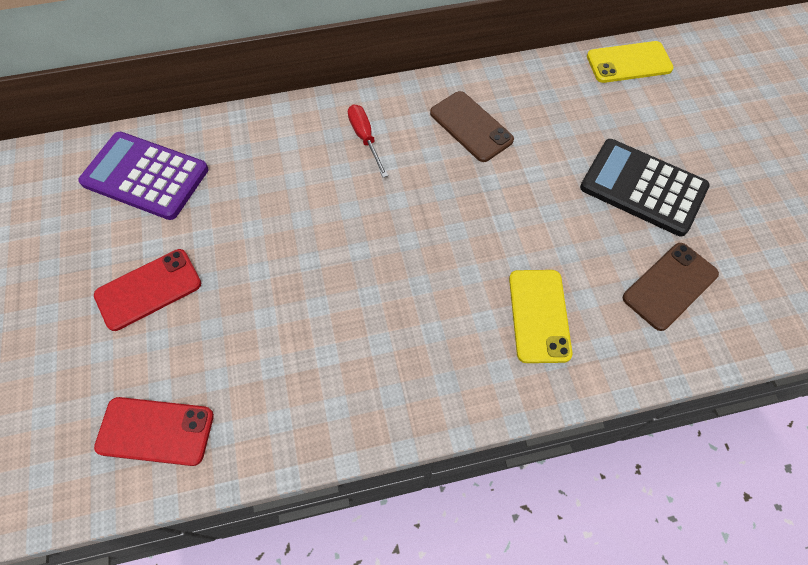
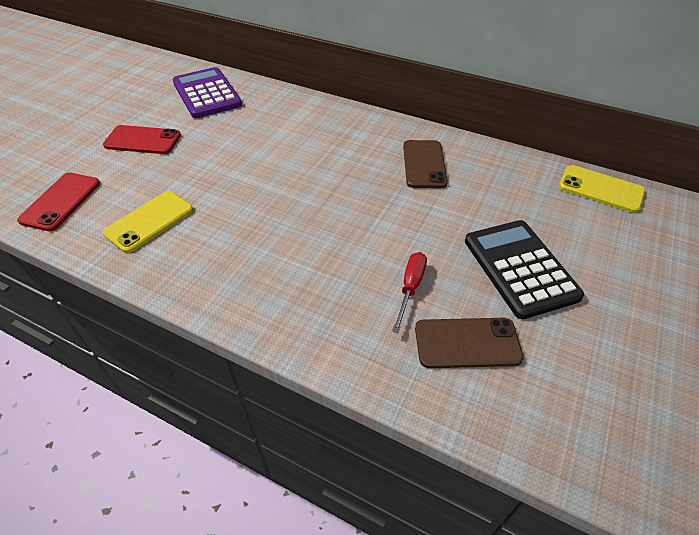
camera: 40 degrees right, 15 degrees down
red phone [94,397,214,466] -> red phone turned 60 degrees clockwise [17,173,100,231]
red screwdriver [348,104,388,177] -> red screwdriver moved to [392,252,427,333]
yellow phone [509,270,572,363] -> yellow phone moved to [103,191,193,253]

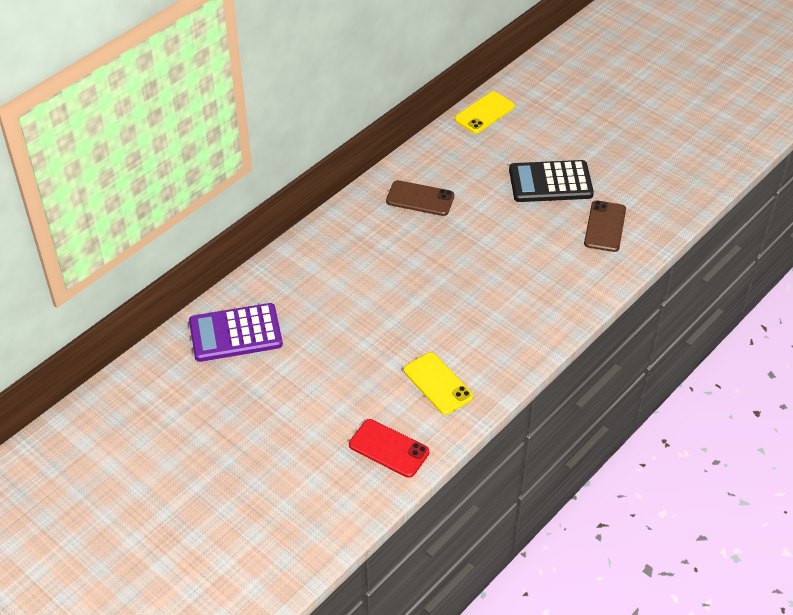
camera: 75 degrees left, 0 degrees up
red phone [103,125,181,154] -> none
red screwdriver [392,252,427,333] -> none

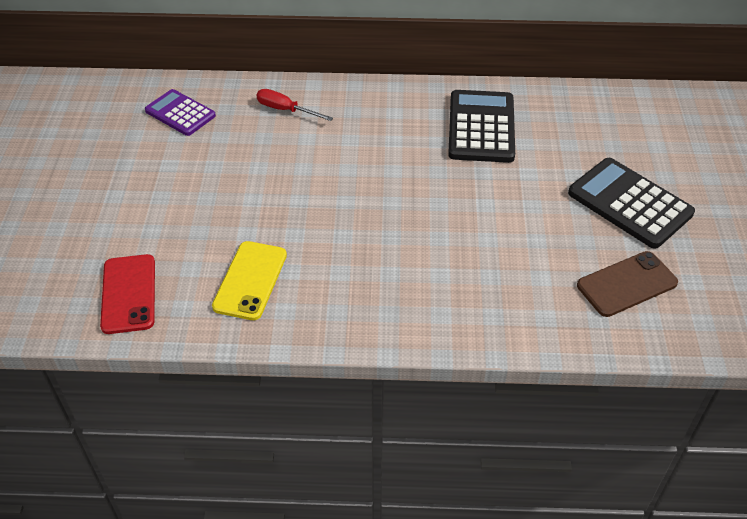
camera: 50 degrees right, 0 degrees up
purple calculator [189,303,283,362] -> purple calculator [145,89,216,136], size x0.64
brown phone [386,180,454,216] -> black calculator [448,90,515,163]
yellow phone [454,91,515,134] -> none
none -> red screwdriver [256,89,333,121]

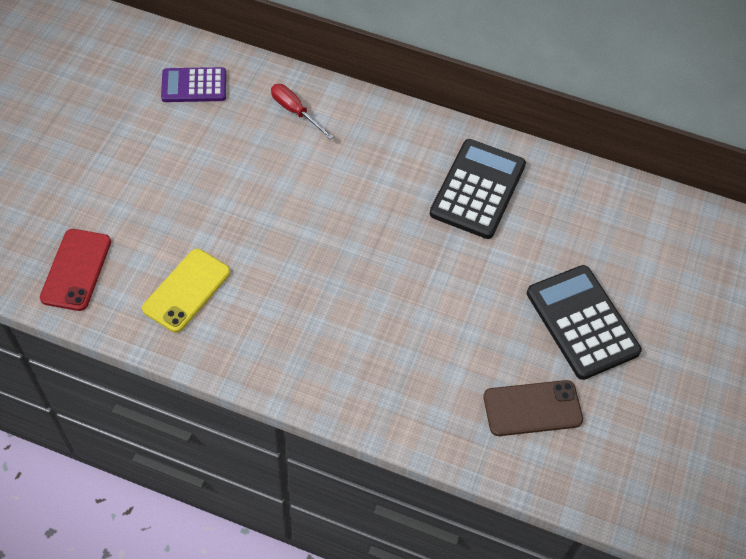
camera: 15 degrees right, 10 degrees up
purple calculator [145,89,216,136] -> purple calculator turned 60 degrees counterclockwise [161,67,226,102]

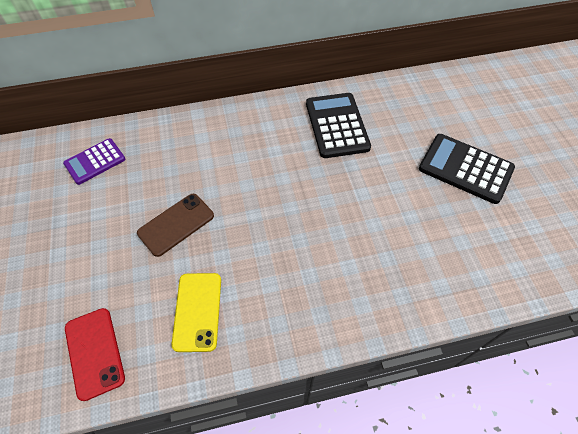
camera: 30 degrees left, 0 degrees up
red screwdriver [271,84,334,140] -> none
brown phone [483,380,583,436] -> brown phone moved to [137,194,214,257]

